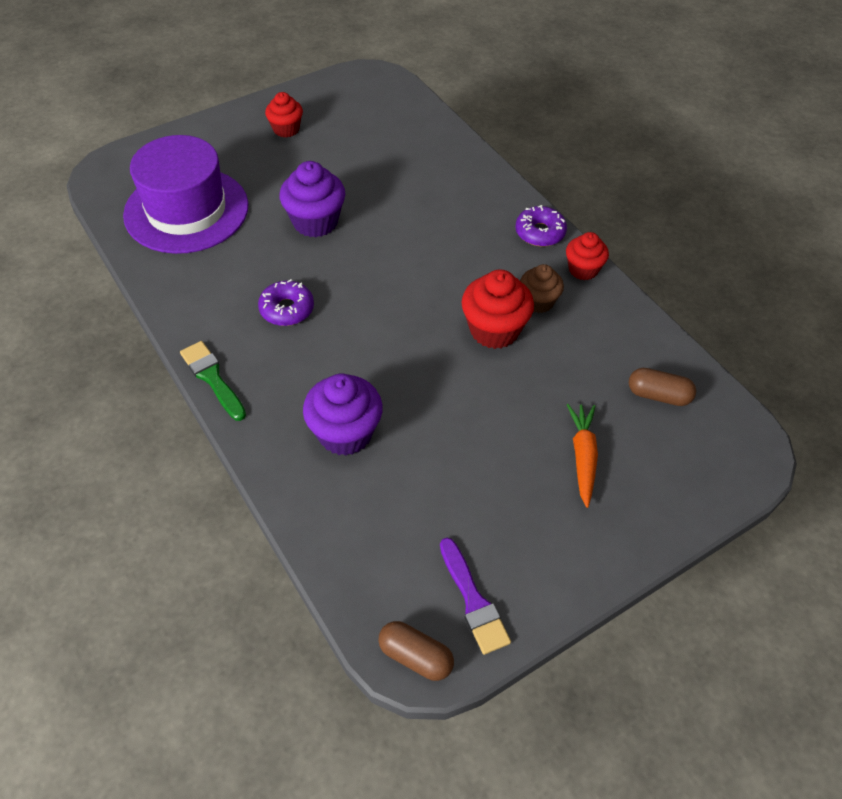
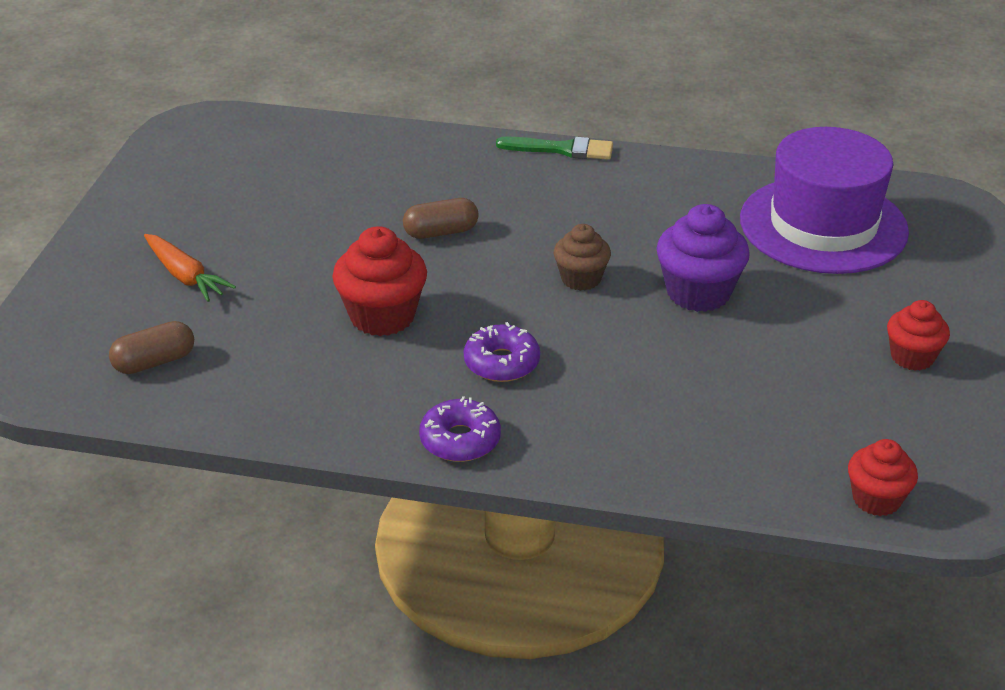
camera: 135 degrees right, 15 degrees down
purple donut [258,279,314,326] -> purple donut moved to [464,322,540,382]
purple cupcake [303,374,383,456] -> none
brown capsule [378,621,454,681] -> brown capsule moved to [403,198,479,239]
purple brush [440,538,511,655] -> none
brown cupcake [520,264,564,313] -> brown cupcake moved to [554,224,611,291]
red cupcake [566,232,609,280] -> red cupcake moved to [848,439,918,516]

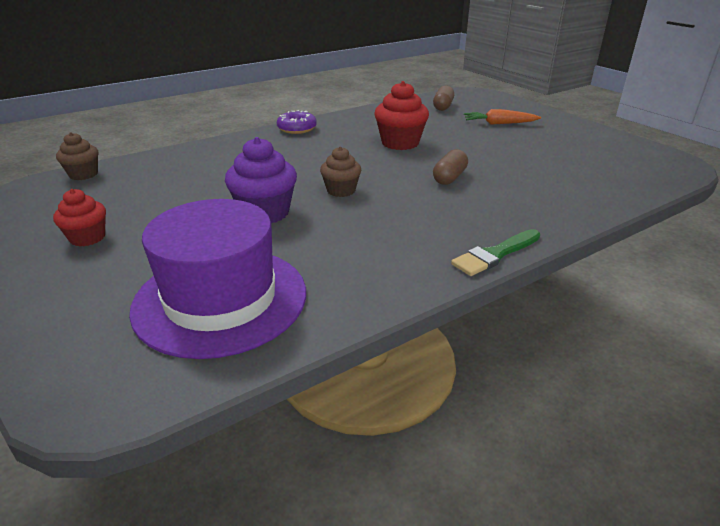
camera: 135 degrees right, 5 degrees down
purple donut [464,322,540,382] -> none
red cupcake [848,439,918,516] -> brown cupcake [56,132,98,180]

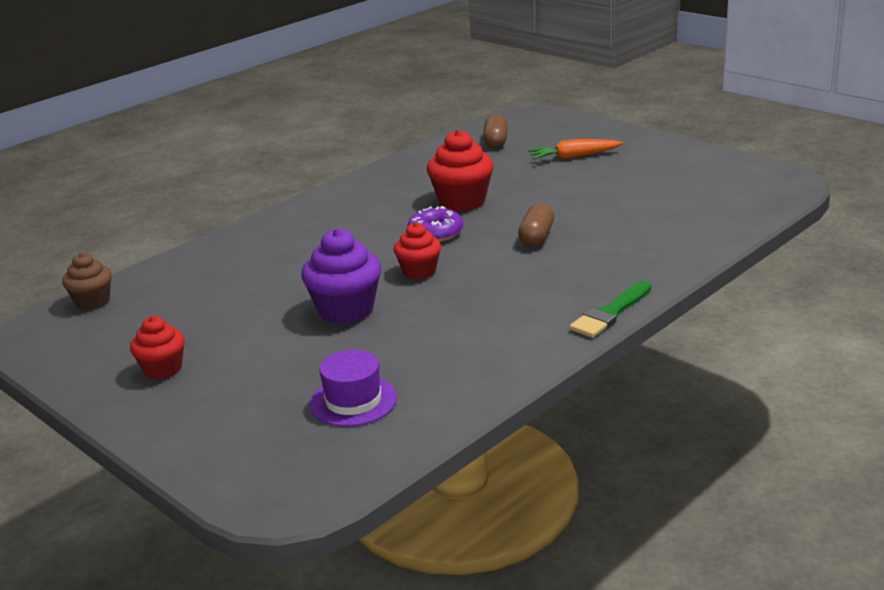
camera: 10 degrees left, 5 degrees down
purple hat [129,199,306,359] -> purple hat [310,350,397,427], size x0.50
purple donut [277,110,317,134] -> purple donut moved to [407,206,463,242]
brown cupcake [320,147,361,197] -> red cupcake [394,223,441,280]

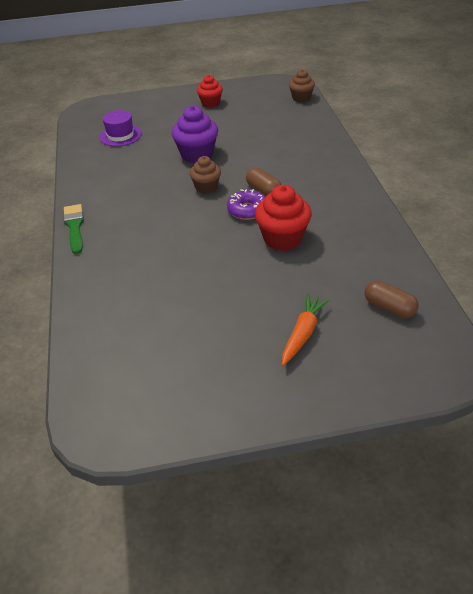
camera: 125 degrees right, 15 degrees up
red cupcake [394,223,441,280] -> brown cupcake [189,156,221,194]
brown capsule [518,203,554,247] -> brown capsule moved to [246,167,281,196]

